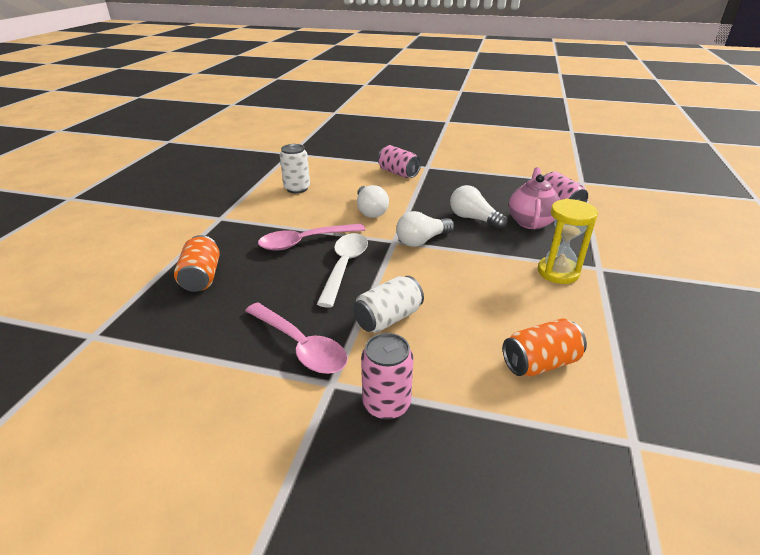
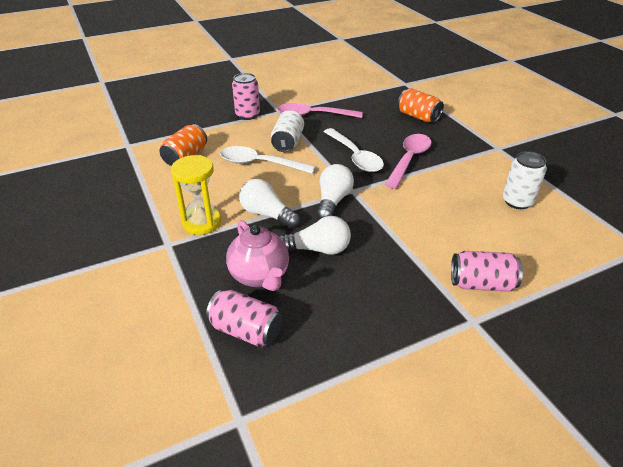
camera: 140 degrees right, 5 degrees up
white light bulb [357,185,389,218] -> white light bulb moved to [239,179,300,228]
none -> white spoon [220,146,316,174]

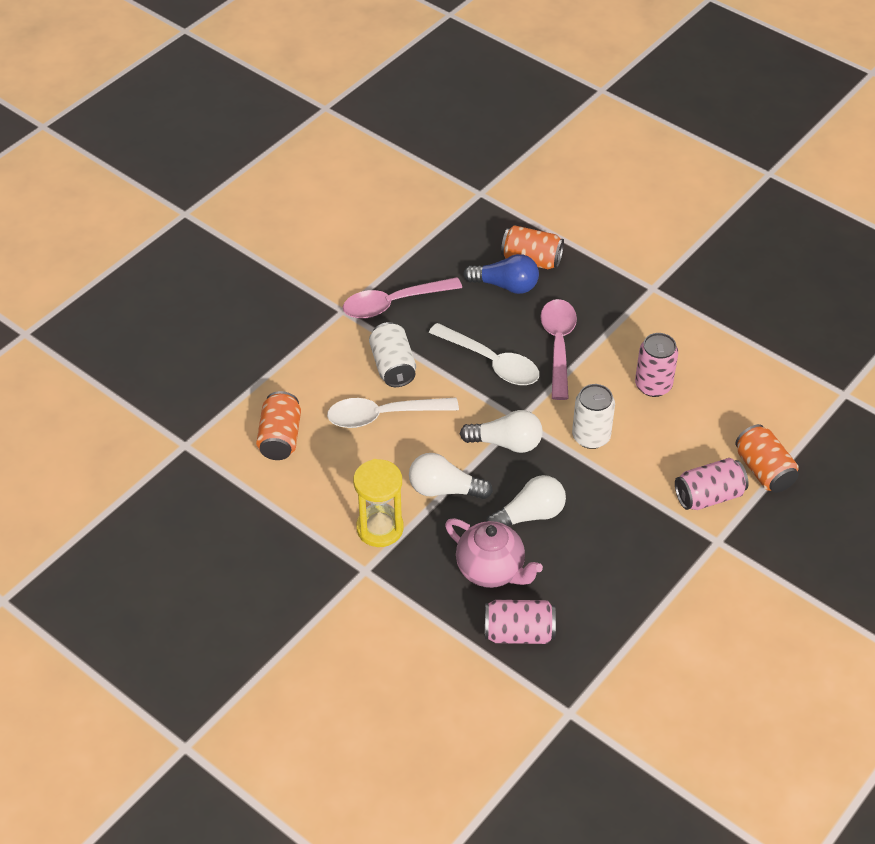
camera: 25 degrees left, 10 degrees up
pink can [232,73,260,120] -> pink can moved to [635,333,678,397]
white light bulb [317,164,354,219] -> white light bulb turned 105 degrees clockwise [460,410,543,453]
white can [503,151,547,209] -> white can moved to [572,384,615,449]
none -> blue light bulb [463,254,539,294]
none -> orange can [735,424,799,493]

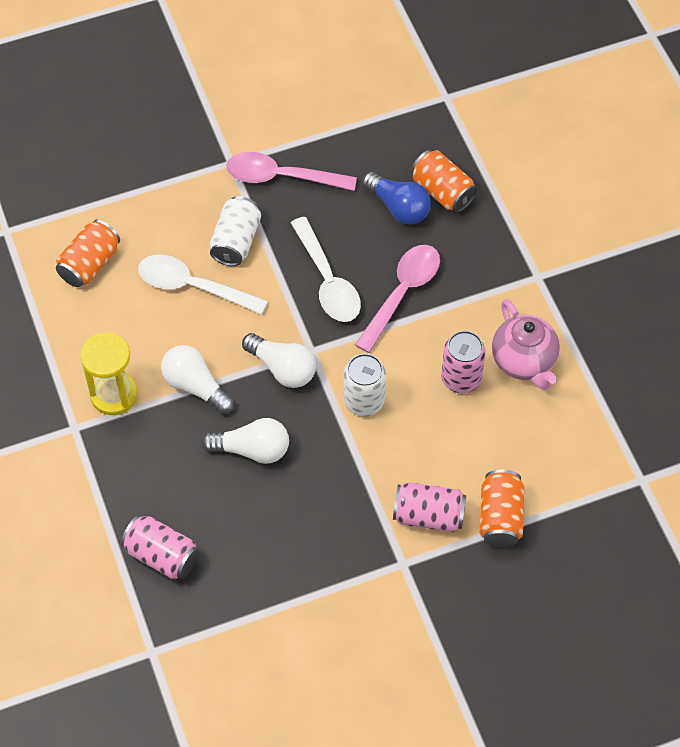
camera: 30 degrees right, 10 degrees up
pink teapot [445,518,543,588] -> pink teapot moved to [492,299,560,390]

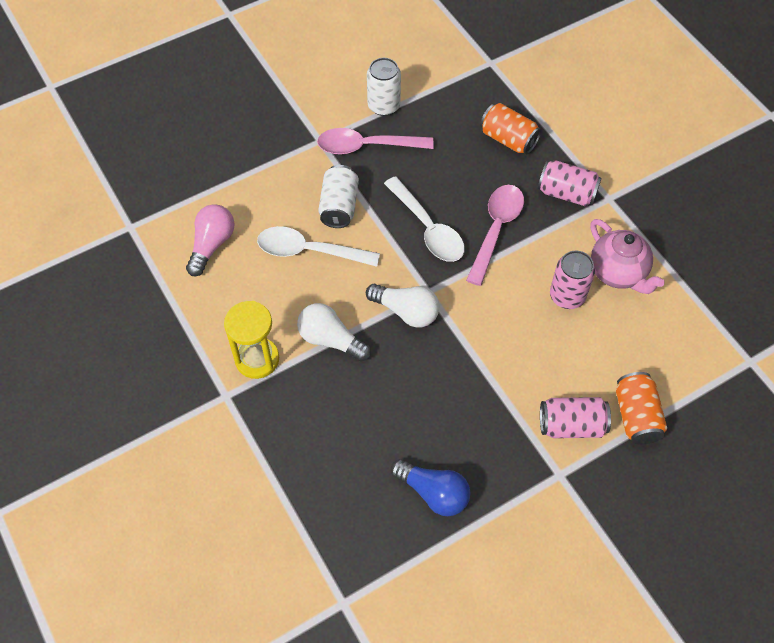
camera: 10 degrees left, 0 degrees up
orange can [56,220,120,287] -> pink light bulb [186,204,235,276]
pink can [121,515,199,580] -> pink can moved to [538,160,601,206]
white light bulb [201,418,289,464] -> none
white can [344,354,386,416] -> white can moved to [367,58,401,116]
blue light bulb [362,172,431,225] -> blue light bulb moved to [390,459,470,516]

